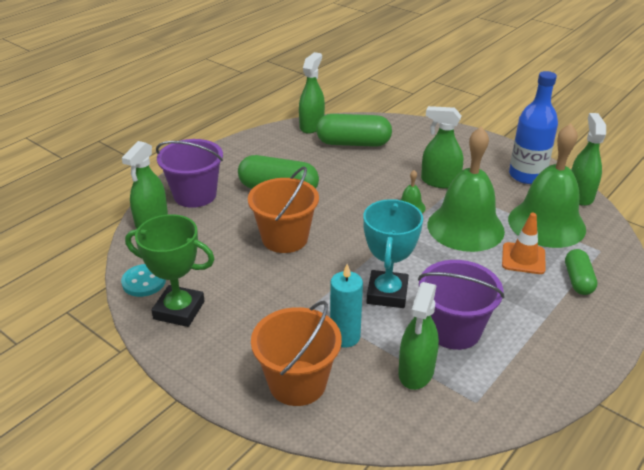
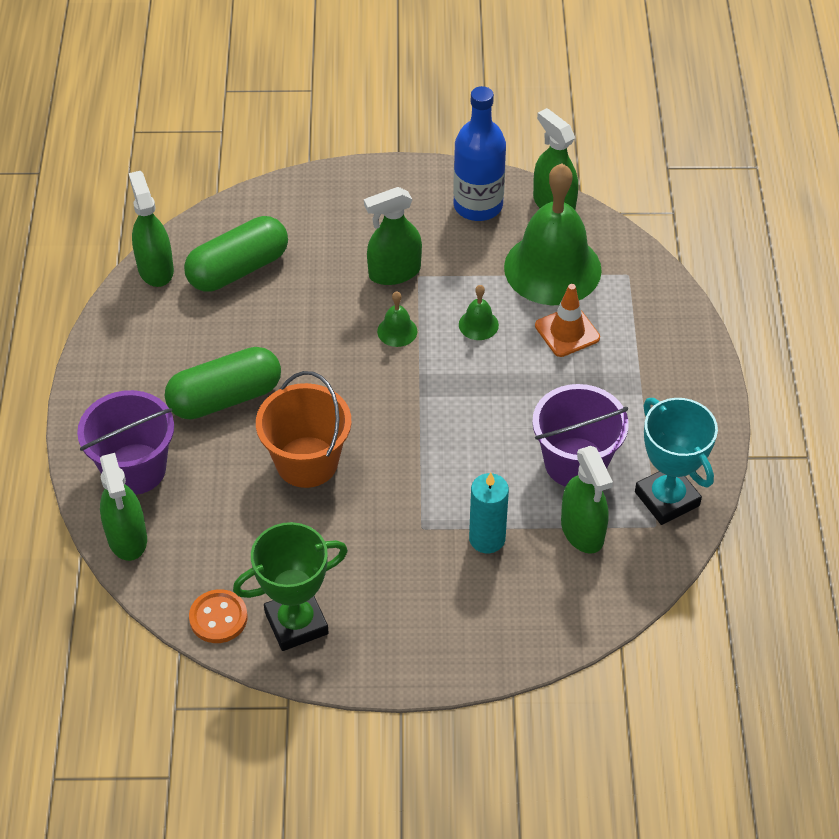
camera: 40 degrees left, 15 degrees up
turquoise button [121,264,166,297] -> orange button [189,589,248,643]
orange bucket [251,301,342,406] -> none
turquoise trophy [363,199,423,308] -> turquoise trophy moved to [635,398,718,525]
green bell [428,127,505,252] -> green bell [459,285,499,340], size x0.40
green capsule [565,249,597,295] -> none

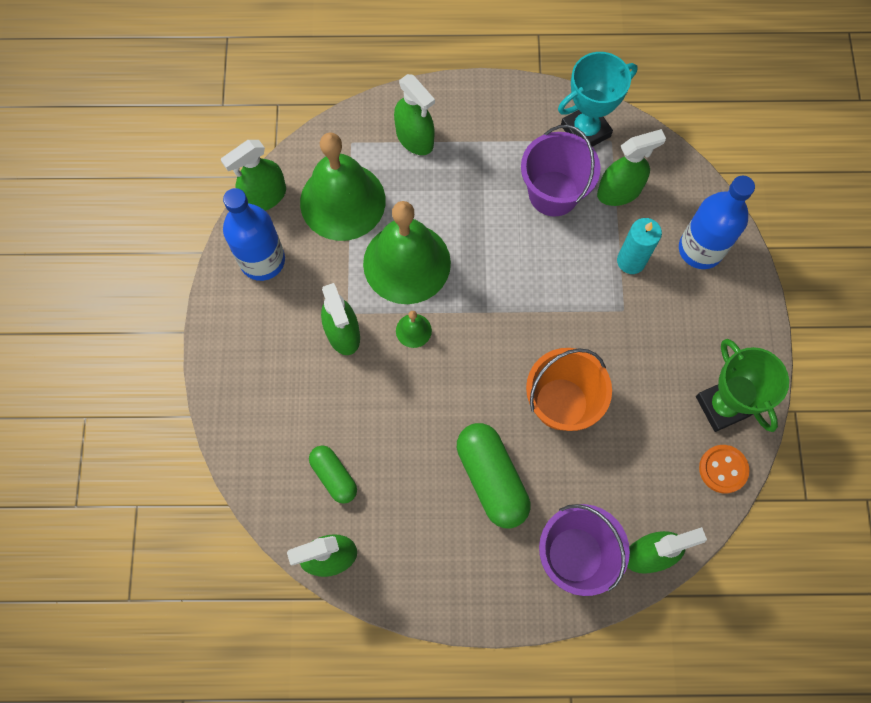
camera: 90 degrees left, 20 degrees up
green capsule [184,216,288,292] -> green capsule [309,445,357,504], size x0.59
green bell [459,285,499,340] -> green bell [363,201,451,304], size x2.49
orange traffic cone [535,284,600,357] -> none
none -> green spray bottle [394,74,435,155]
none -> blue bottle [679,176,755,269]

